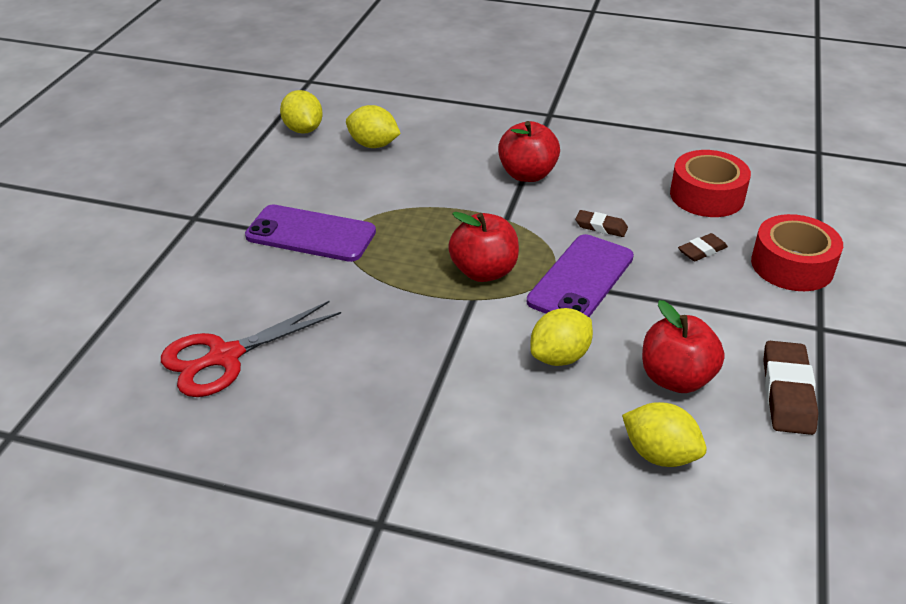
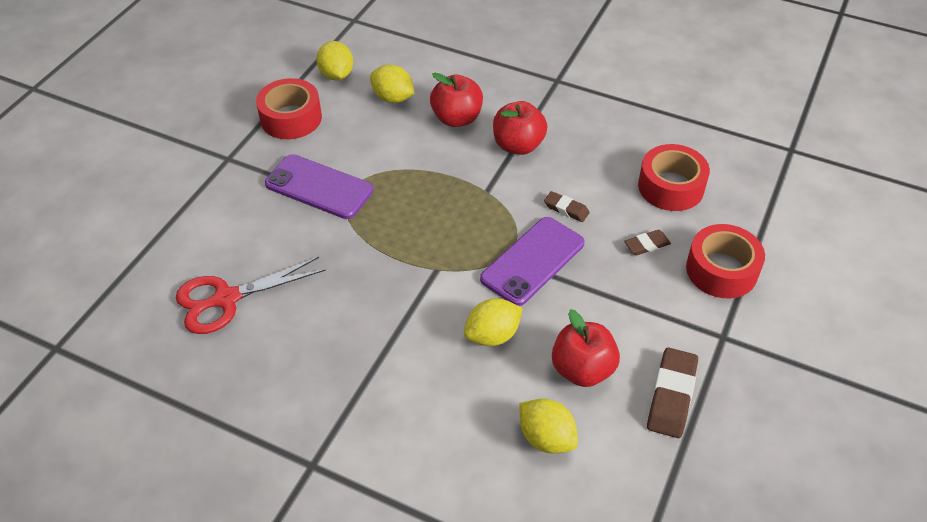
camera: 10 degrees right, 10 degrees up
red apple [448,212,519,282] -> red apple moved to [430,73,483,127]
none -> red tape [256,78,322,139]

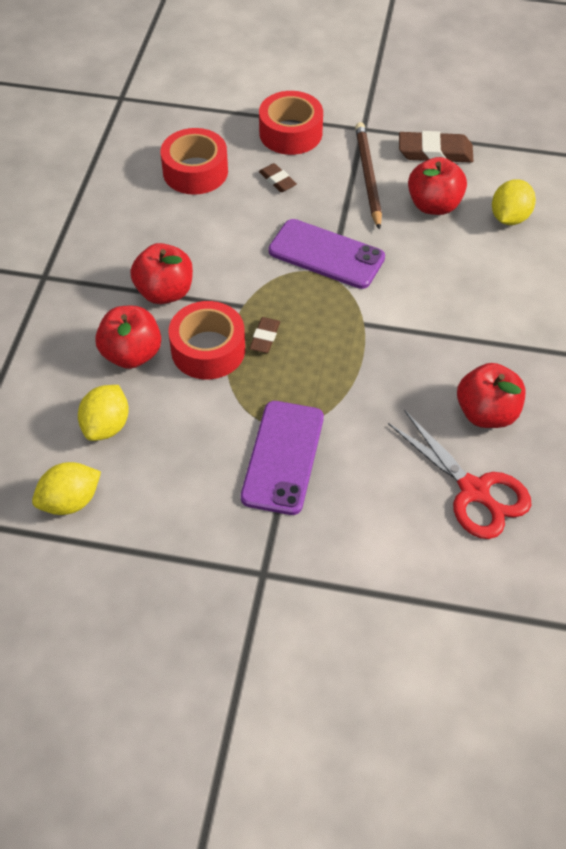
camera: 105 degrees left, 5 degrees up
red tape [256,78,322,139] -> red tape moved to [168,301,245,380]
yellow lemon [464,298,523,346] -> none
brown eraser [544,191,590,222] -> brown eraser moved to [249,317,280,353]
none -> brown pencil [355,122,382,230]
none -> red apple [457,363,526,428]

